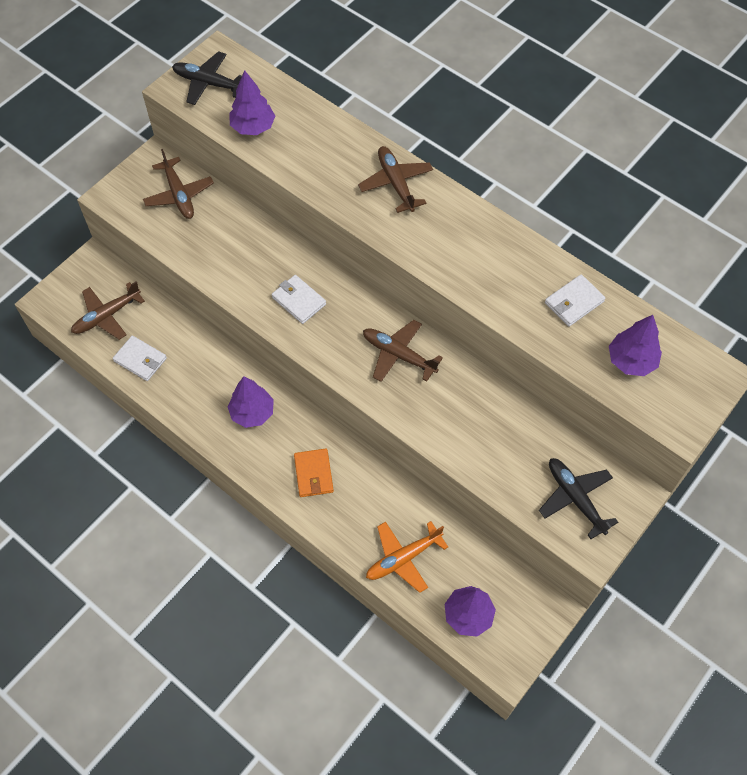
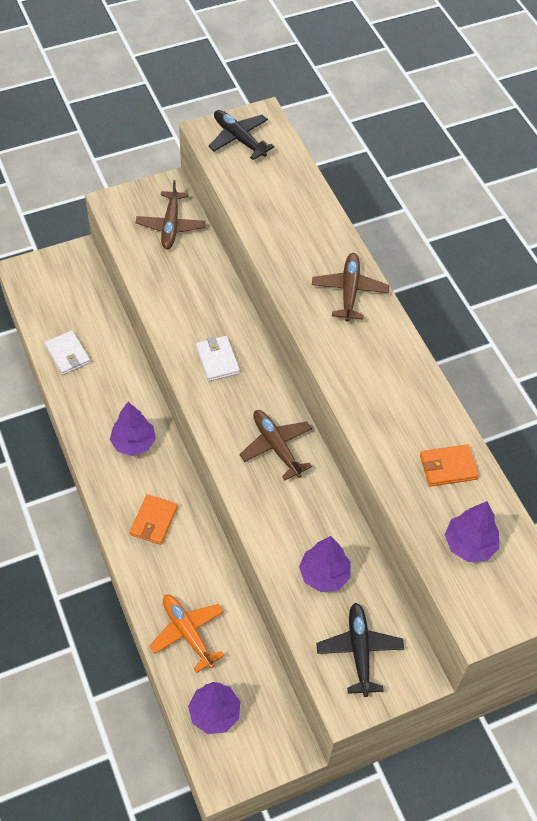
camera: 25 degrees right, 5 degrees down
brown plane [71,281,145,340] -> none
purple tree [229,70,275,135] -> purple tree moved to [299,536,351,592]
orange plane [366,521,448,593] -> orange plane turned 60 degrees clockwise [149,595,225,673]
white wallet [545,274,605,327] -> orange wallet [420,444,479,487]

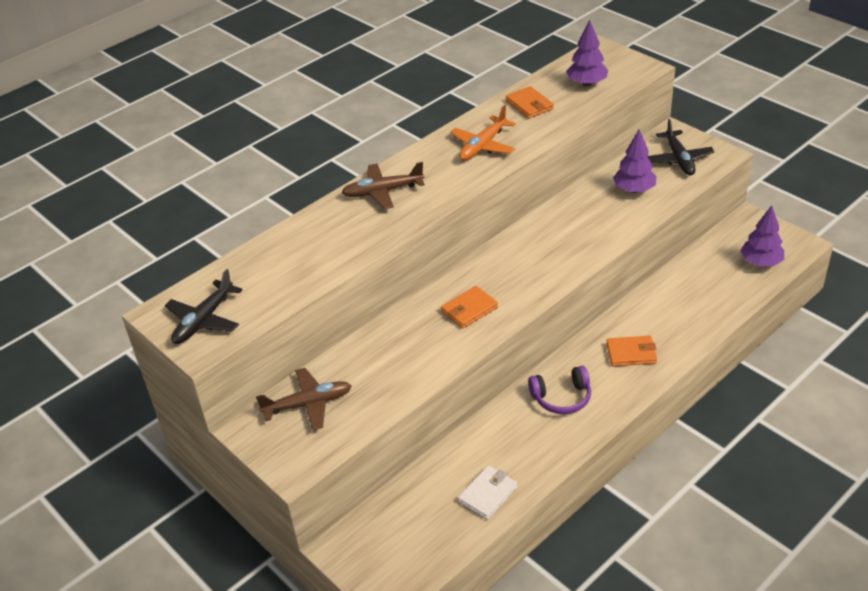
camera: 105 degrees left, 15 degrees down
purple tree [110,402,156,456] -> purple headphones [528,366,591,414]
orange plane [149,595,225,673] -> orange plane moved to [450,105,516,161]
white wallet [196,336,240,381] -> orange wallet [441,286,498,328]
brown plane [239,410,312,481] -> none
black plane [316,603,404,697] -> black plane turned 75 degrees counterclockwise [647,119,715,175]

